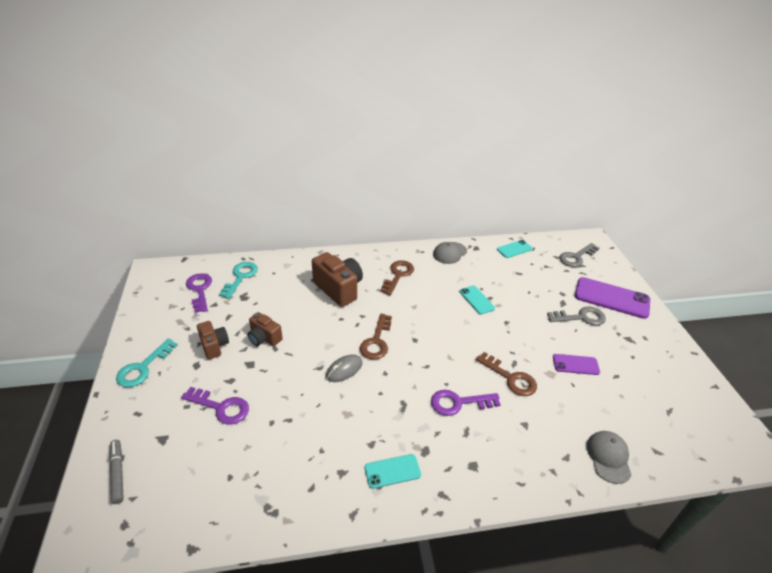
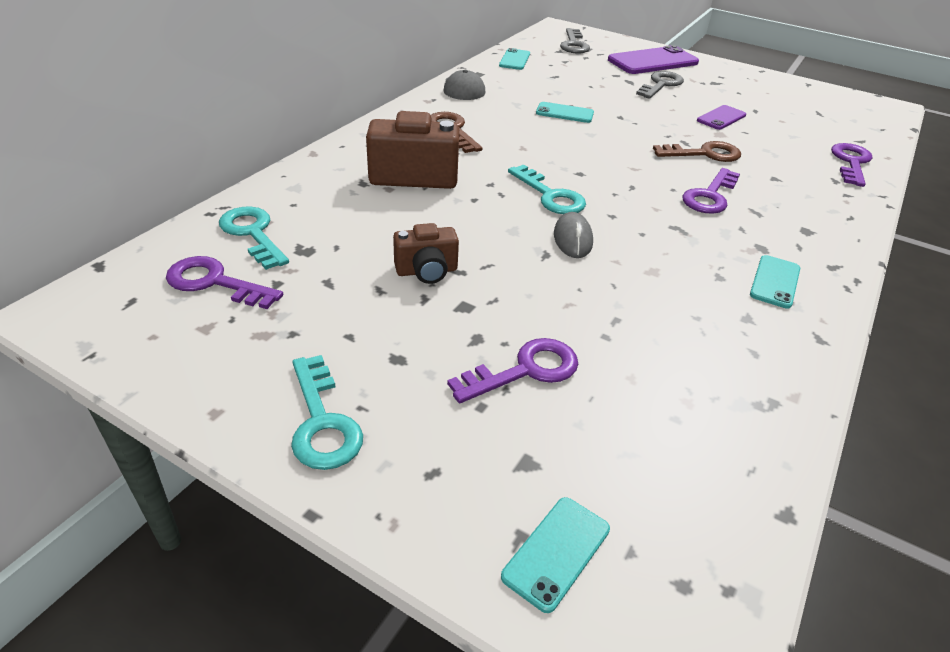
camera: 50 degrees left, 0 degrees up
grey marker [109,440,124,504] -> turquoise phone [501,497,610,613]
brown camera [197,321,229,359] -> none
brown key [360,314,392,360] -> turquoise key [508,165,586,214]
grey cap [586,431,631,484] -> purple key [831,143,873,187]

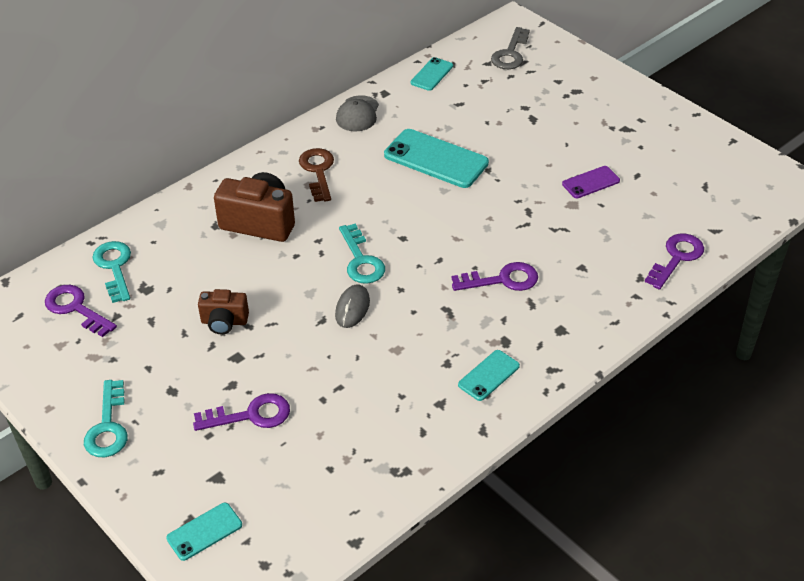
camera: 20 degrees right, 5 degrees up
turquoise phone [536,102,594,123] -> turquoise phone [384,129,489,188], size x1.84
purple phone [608,45,699,74] -> none
grey key [636,71,684,99] -> none
brown key [653,141,741,162] -> none
purple key [682,168,740,214] -> purple key turned 150 degrees counterclockwise [452,262,538,291]

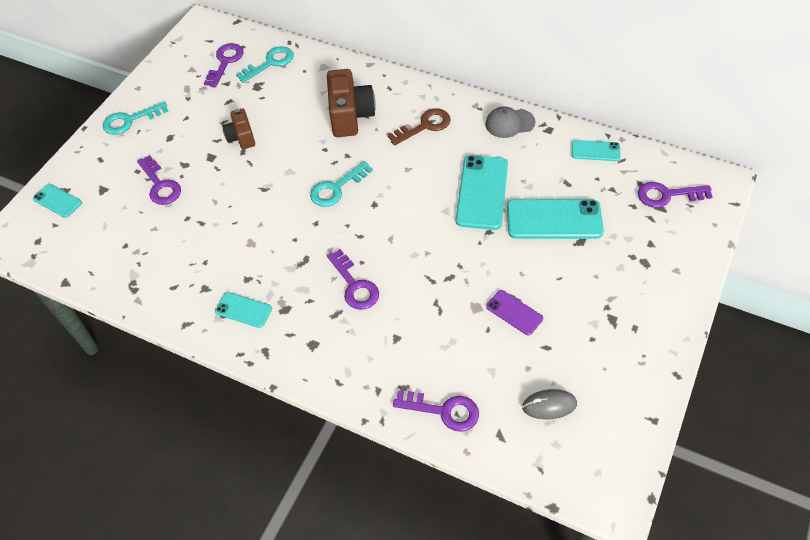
camera: 70 degrees right, 10 degrees up
grey mouse [335,284,370,328] -> grey mouse moved to [522,389,577,420]
grey key [491,27,530,69] -> purple key [638,182,713,208]
none -> turquoise phone [507,199,604,239]

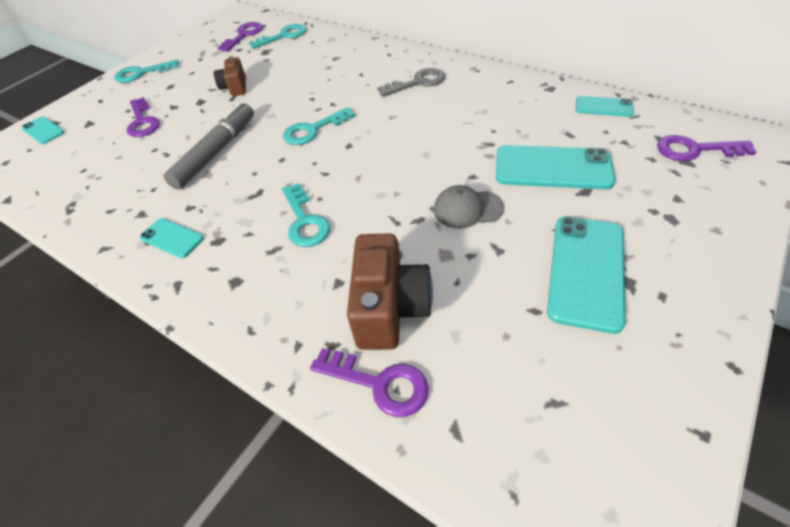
camera: 10 degrees right, 5 degrees down
brown camera [327,69,376,137] -> brown camera moved to [347,233,433,350]
purple key [327,249,379,310] -> turquoise key [282,183,330,247]
brown key [388,108,451,146] -> grey key [377,68,445,97]
turquoise phone [456,155,508,230] -> turquoise phone moved to [547,217,625,334]
grey cap [485,106,536,138] -> grey cap moved to [434,185,504,228]
purple phone [486,290,543,335] -> none
grey mouse [522,389,577,420] -> none
none -> grey marker [164,102,254,189]

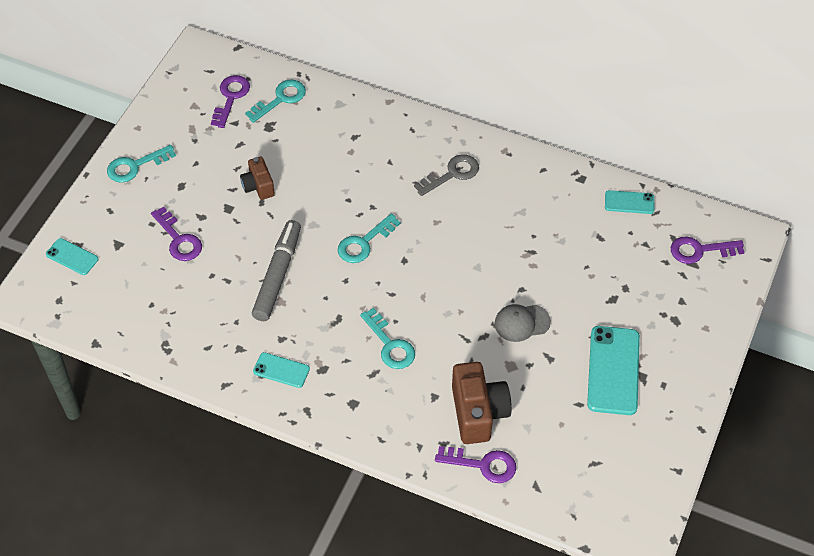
camera: 15 degrees left, 5 degrees up
turquoise phone [496,145,615,189] -> none

